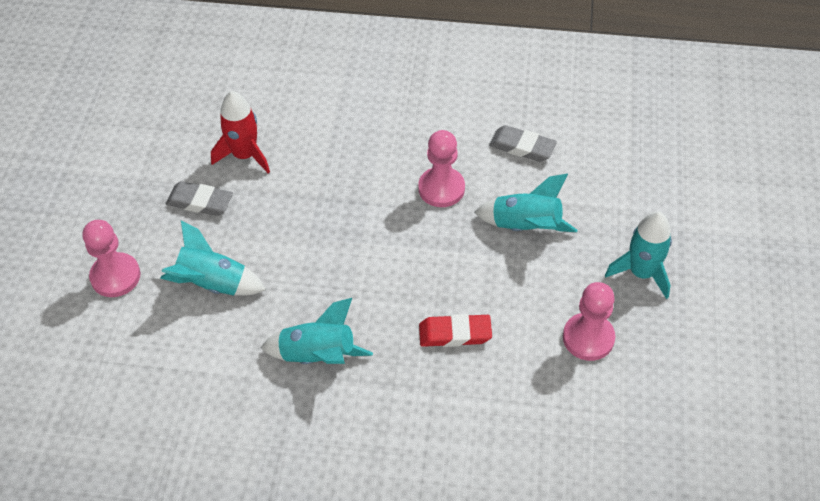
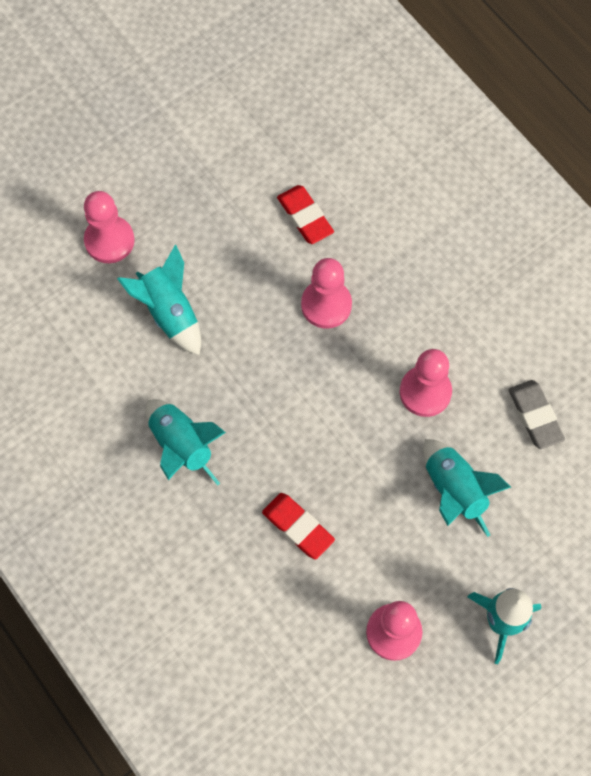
camera: 45 degrees right, 15 degrees up
grey eraser [166,181,233,216] -> none
red rocket [211,91,270,173] -> red eraser [277,185,334,244]
none -> pink pawn [301,258,352,329]

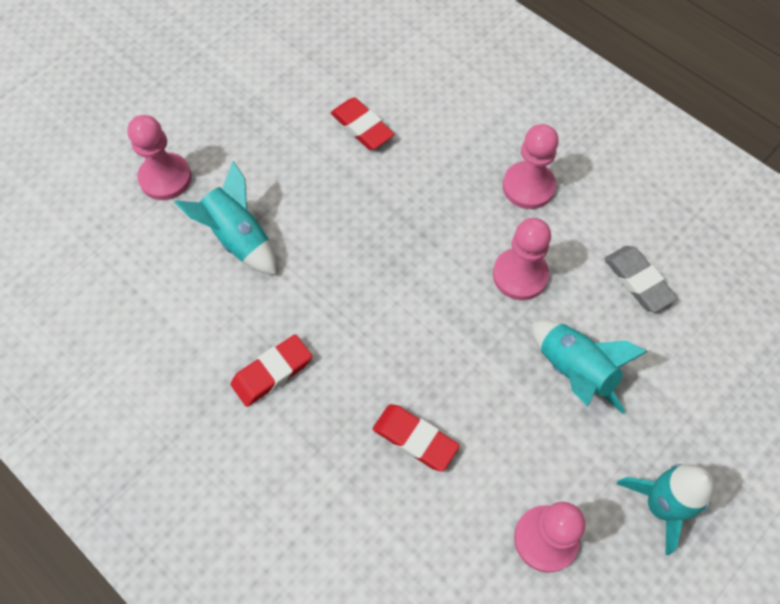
camera: 10 degrees left, 5 degrees down
turquoise rocket [146,399,226,485] -> red eraser [230,334,312,407]
pink pawn [301,258,352,329] -> pink pawn moved to [503,124,559,209]

